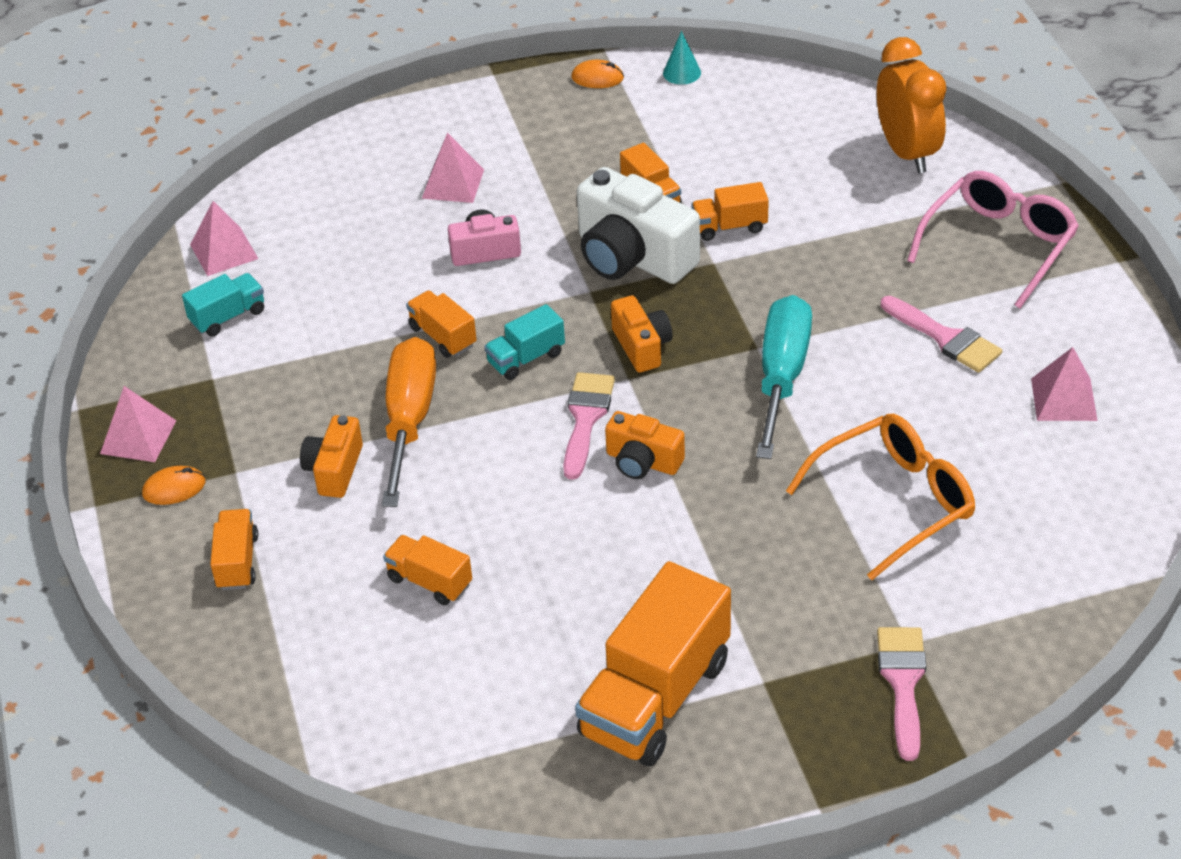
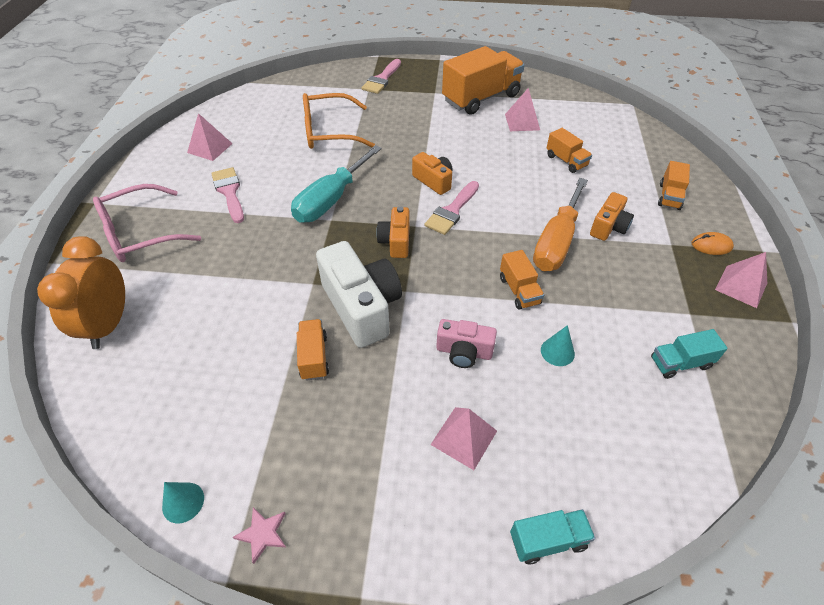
camera: 160 degrees left, 5 degrees up
pink pyramid [190,201,259,276] -> pink pyramid moved to [505,88,540,131]
turquoise truck [484,304,565,380] -> turquoise truck moved to [510,509,595,564]
orange mouse [571,60,624,88] -> pink star [233,507,287,564]
orange truck [691,182,769,241] -> none
none -> turquoise cone [541,325,575,366]

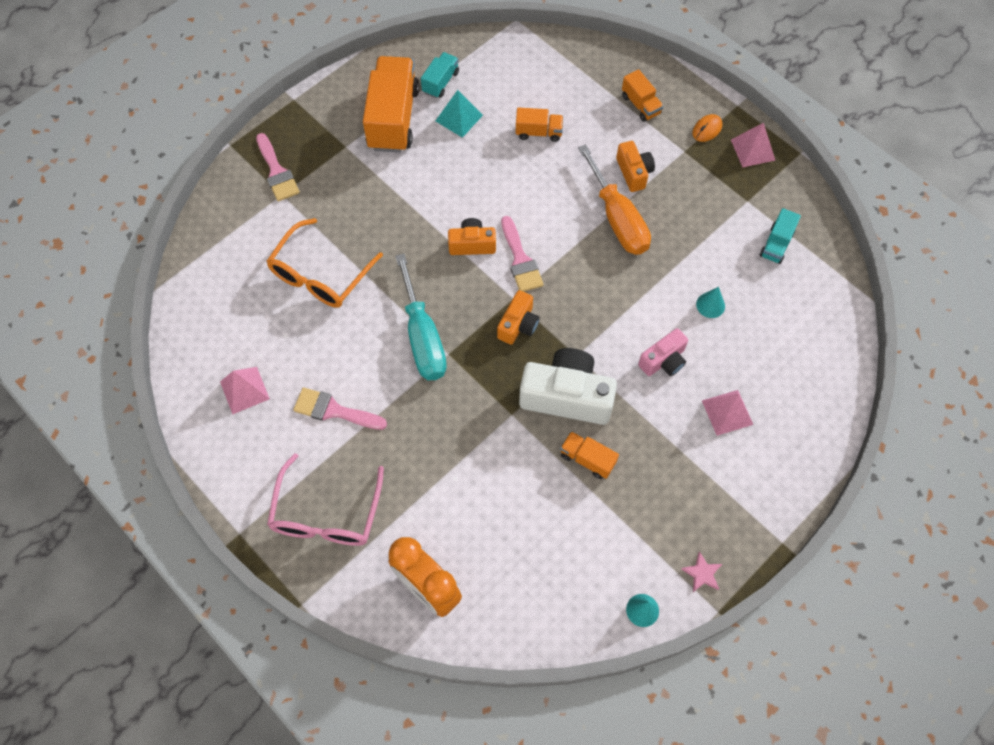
camera: 50 degrees left, 15 degrees up
orange camera [376,206,410,258] -> orange camera turned 105 degrees counterclockwise [497,290,540,345]
orange truck [500,250,544,310] -> none
pink pyramid [505,88,540,131] -> turquoise pyramid [436,90,483,138]
turquoise truck [510,509,595,564] -> turquoise truck moved to [421,52,459,98]

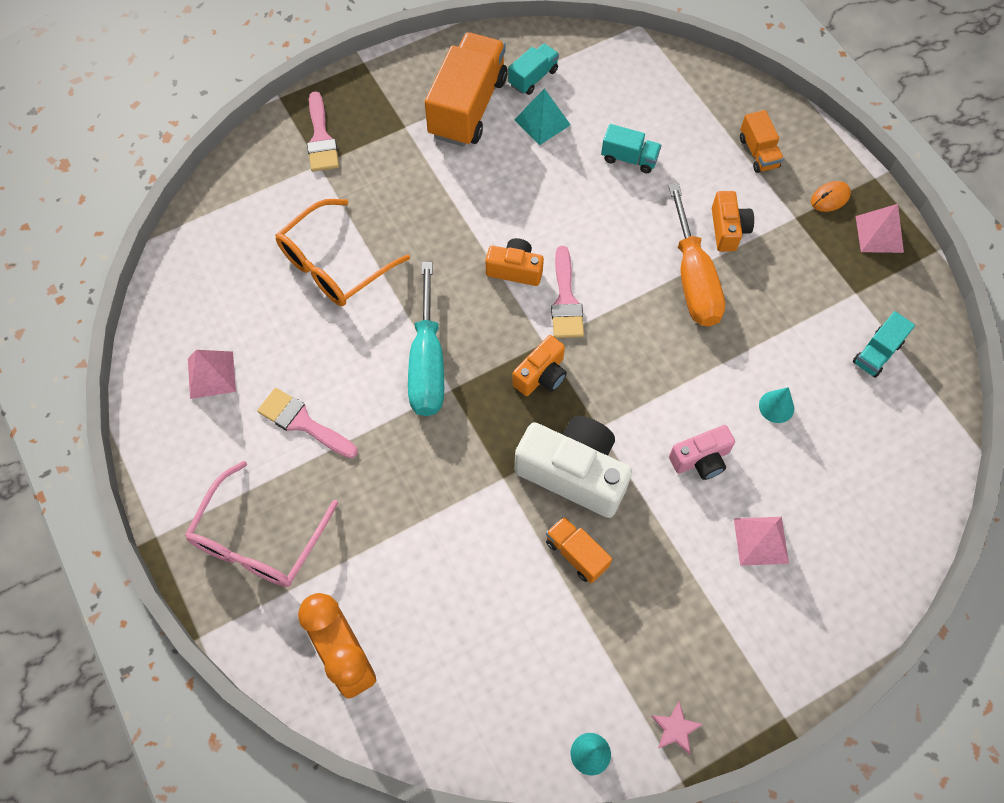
camera: 15 degrees right, 0 degrees up
orange truck [516,107,563,142] -> turquoise truck [601,124,662,173]

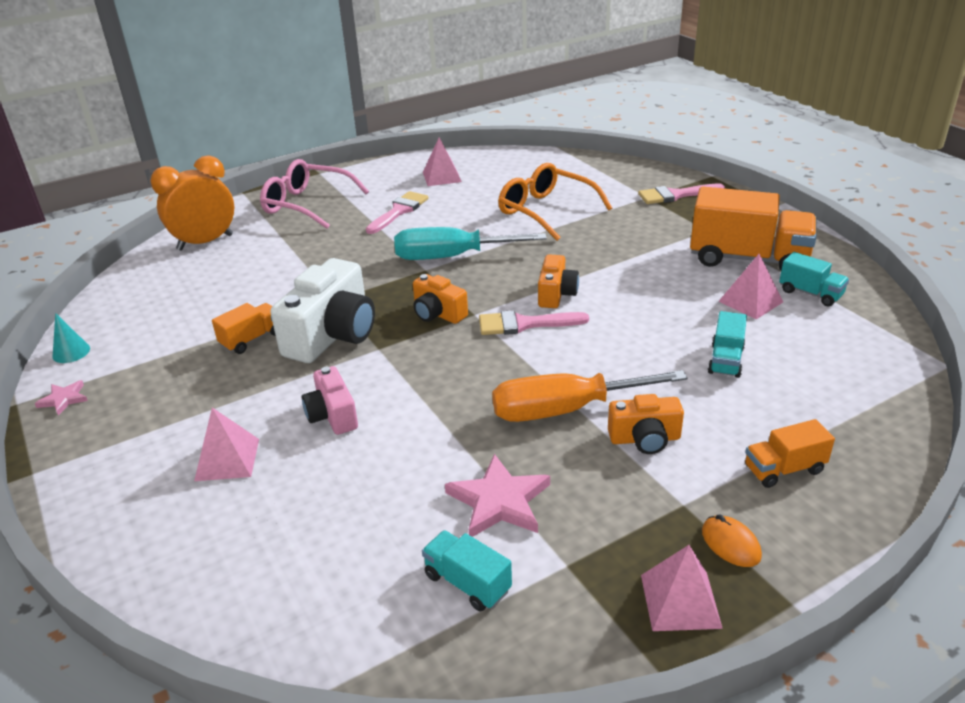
camera: 90 degrees right, 30 degrees down
turquoise pyramid [514,88,571,145] -> pink pyramid [718,254,783,320]
turquoise cone [759,387,794,423] -> none
none -> pink star [445,454,550,537]

